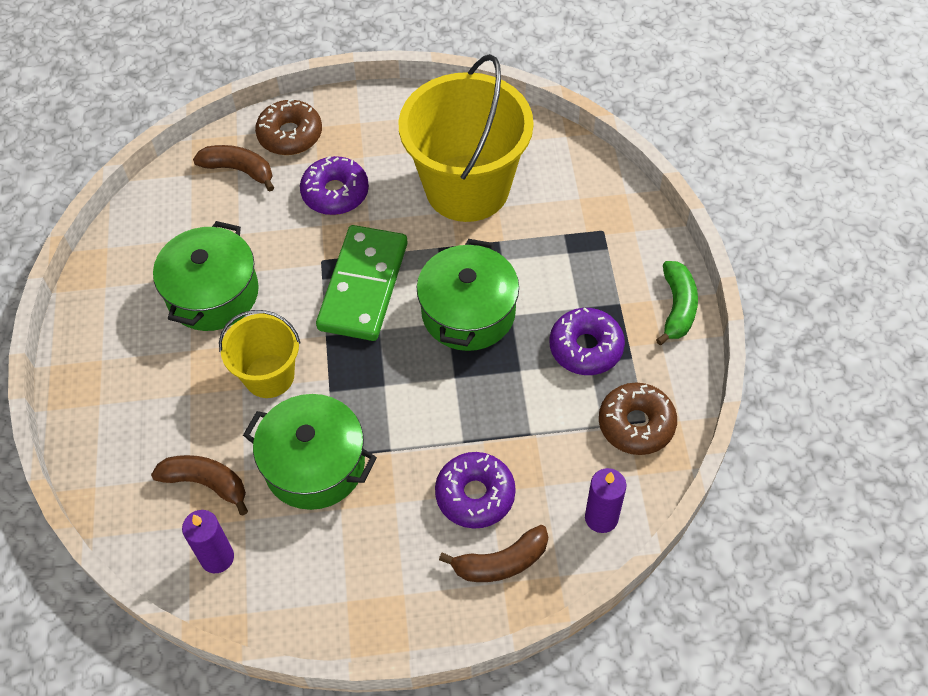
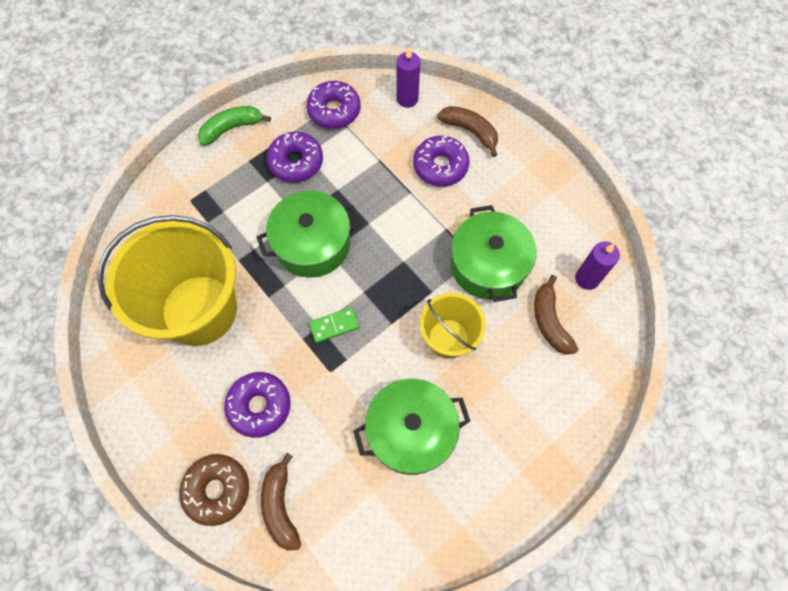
camera: 125 degrees left, 10 degrees up
green domino [316,225,408,341] -> green domino [309,307,359,343], size x0.44
brown donut [599,383,677,455] -> purple donut [306,81,360,129]

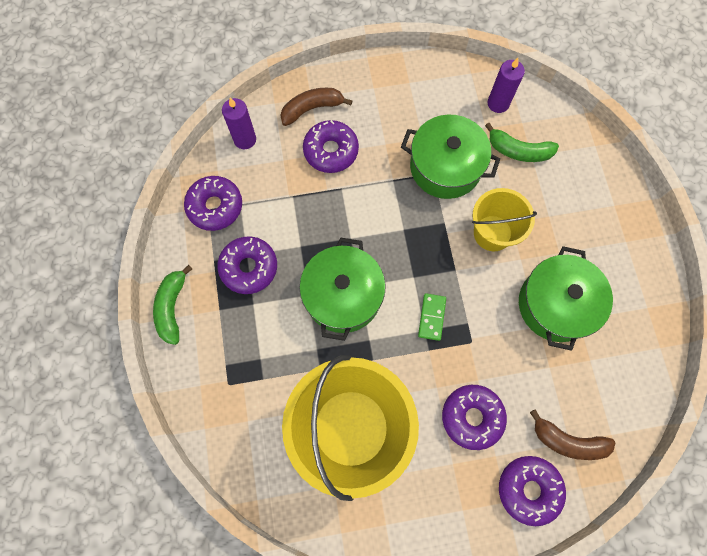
camera: 60 degrees left, 5 degrees up
brown donut [179,454,249,526] -> purple donut [499,456,566,526]
brown banana [534,275,578,355] -> green banana [485,123,559,162]

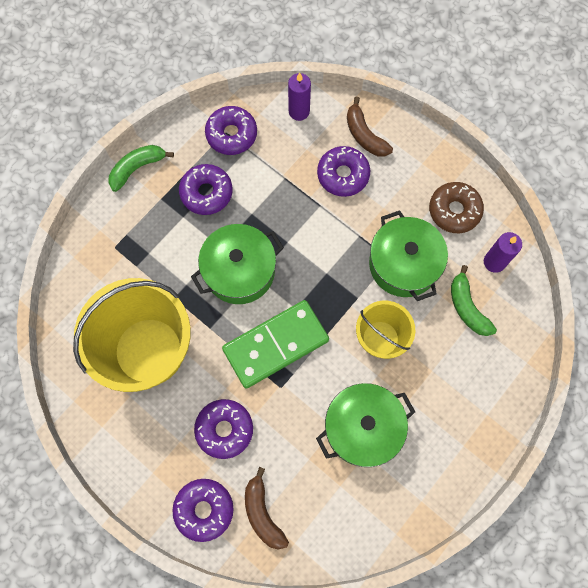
camera: 50 degrees right, 0 degrees up
brown banana [280,88,352,126] -> brown banana turned 150 degrees counterclockwise [347,97,393,156]
green domino [418,293,446,341] -> green domino [222,300,329,389], size x2.30
none -> brown donut [429,182,484,233]

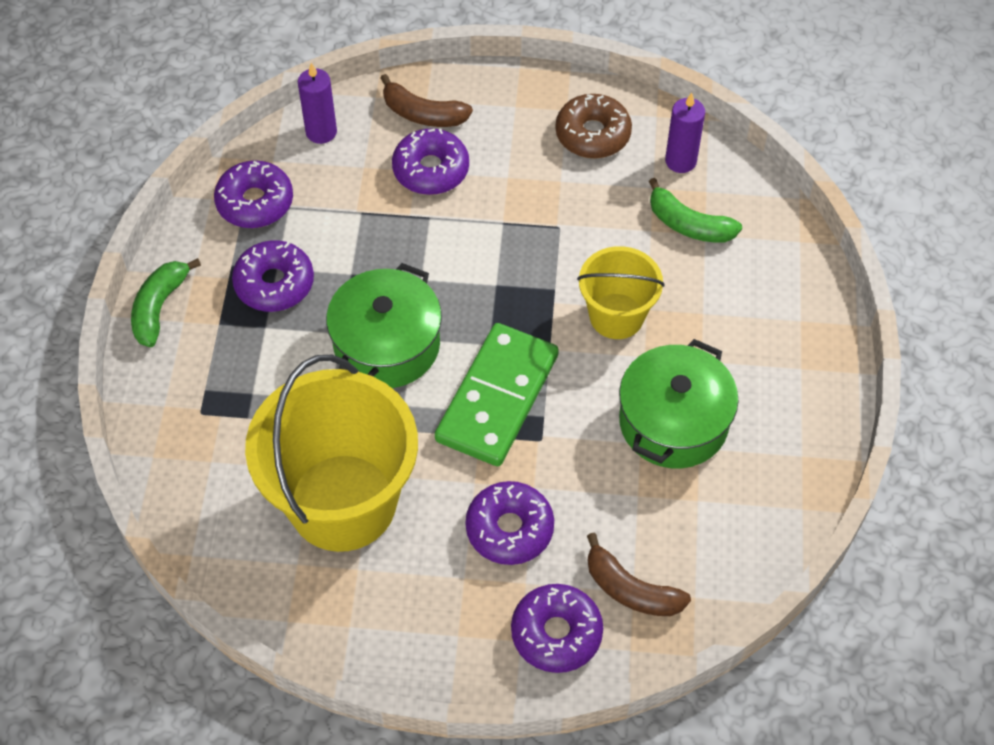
camera: 35 degrees left, 15 degrees down
green pot [369,210,448,301] -> none

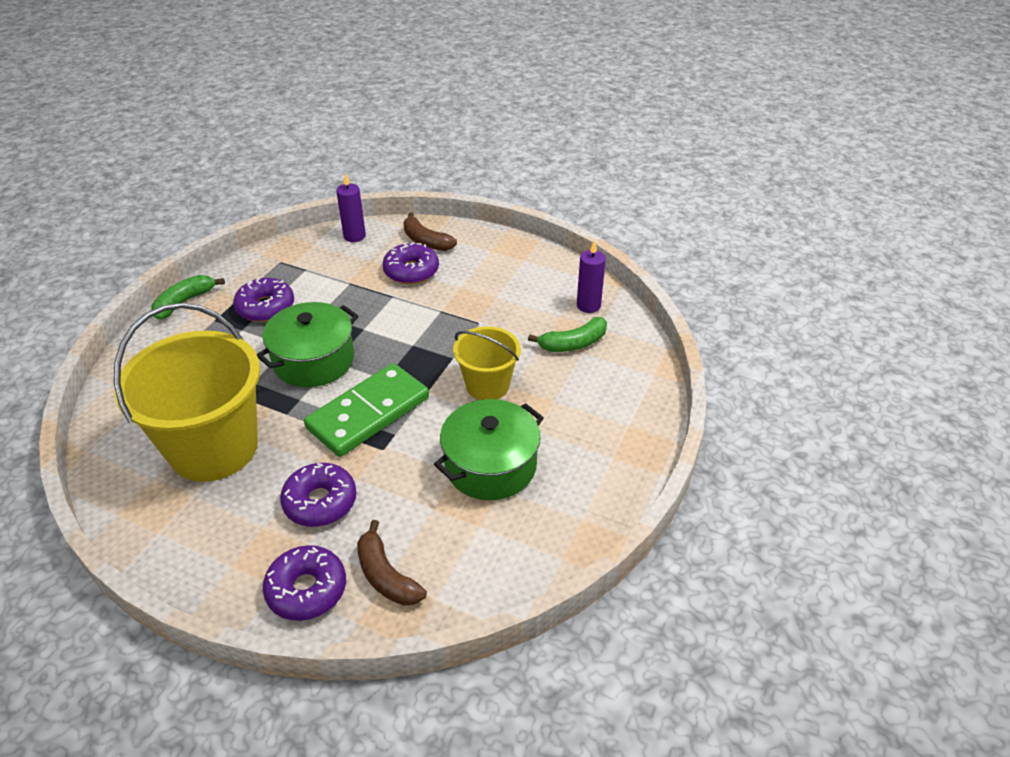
camera: 20 degrees right, 15 degrees down
purple donut [214,160,293,228] -> none
brown donut [555,94,632,159] -> none
green banana [649,178,742,243] -> green banana turned 75 degrees counterclockwise [528,317,607,352]

